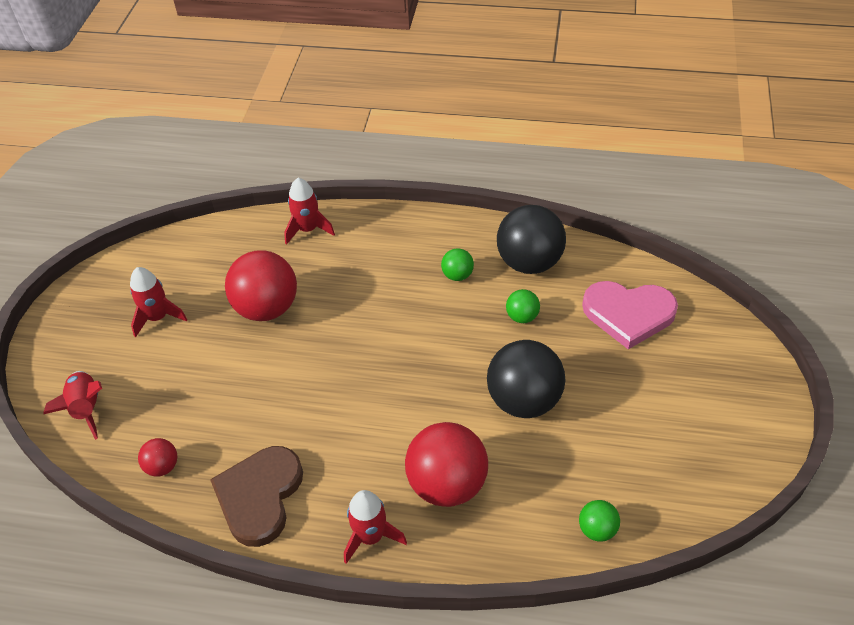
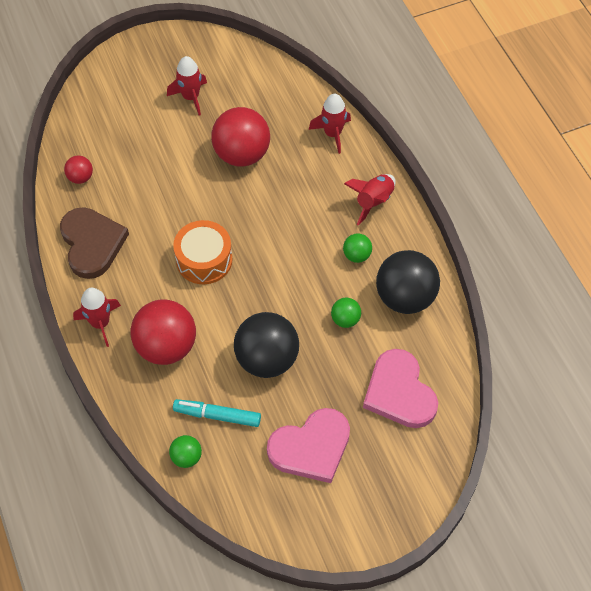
camera: 55 degrees right, 10 degrees up
red rocket [43,371,102,440] -> red rocket moved to [344,174,396,225]
brown heart [210,446,303,547] -> brown heart turned 90 degrees clockwise [60,207,129,279]
none -> orange drum [173,220,232,284]
none -> turquoise marker [173,399,261,427]
none -> pink heart [267,408,350,483]

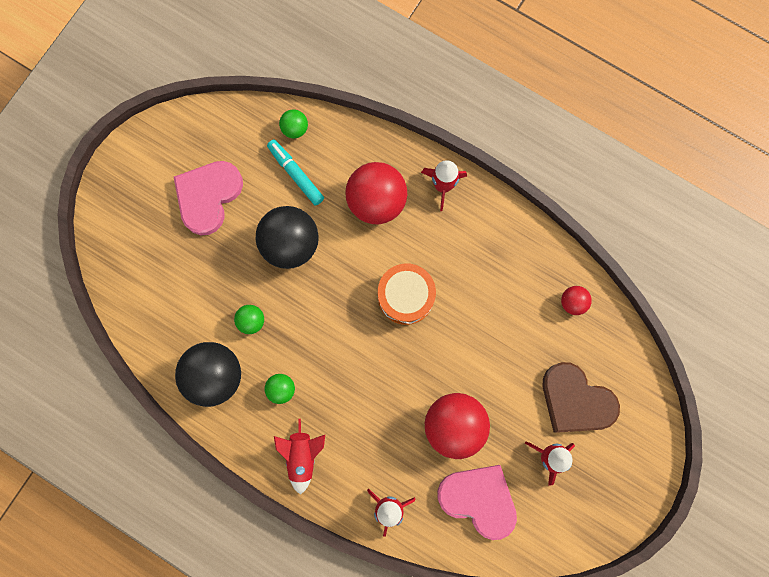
camera: 145 degrees right, 20 degrees up
brown heart [60,207,129,279] -> brown heart moved to [543,362,620,433]
turquoise marker [173,399,261,427] -> turquoise marker turned 105 degrees counterclockwise [267,140,324,206]
pink heart [363,349,438,428] -> pink heart moved to [437,465,517,540]

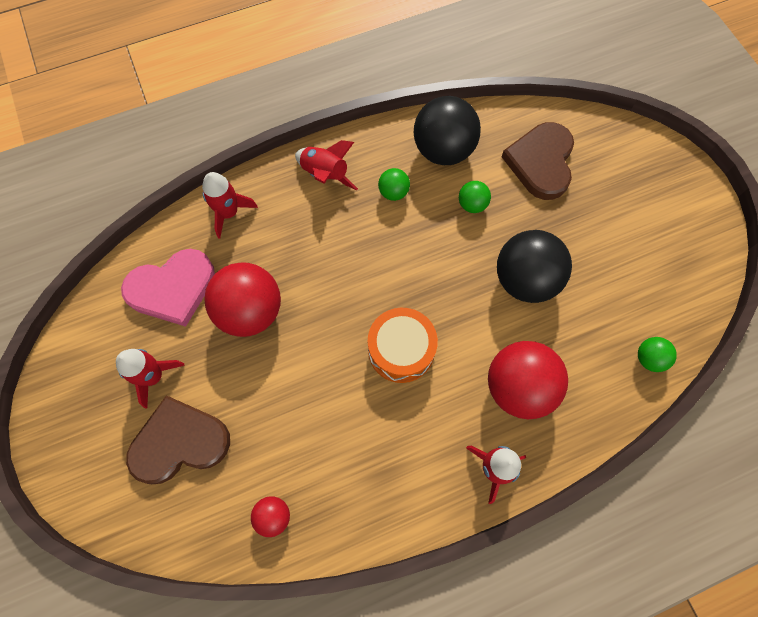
camera: 125 degrees right, 10 degrees down
pink heart [174,161,243,235] -> none
turquoise marker [267,140,324,206] -> none
none -> brown heart [501,122,574,200]

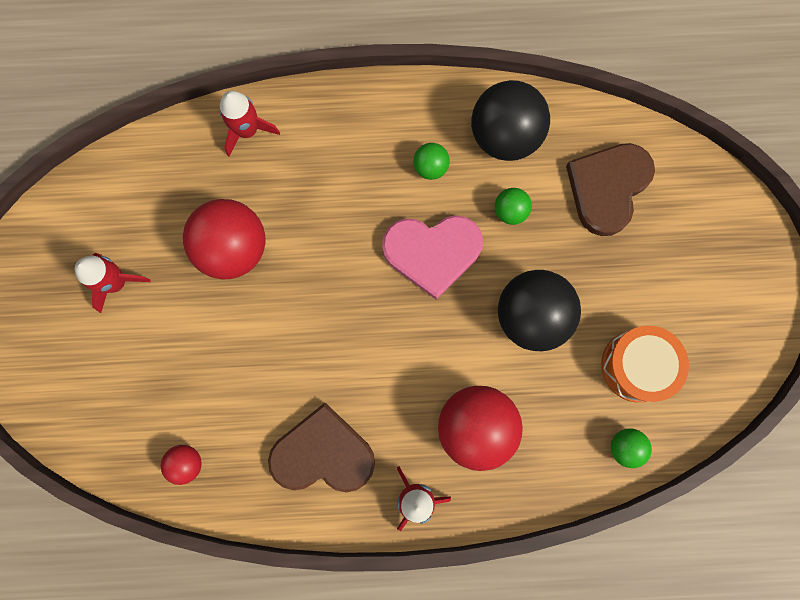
camera: 20 degrees right, 10 degrees up
pink heart [121,249,215,327] -> pink heart moved to [382,215,483,300]
brown heart [126,395,230,484] -> brown heart moved to [268,403,375,492]
red rocket [295,140,358,190] -> none
orange drum [368,308,438,383] -> orange drum moved to [601,326,689,403]

